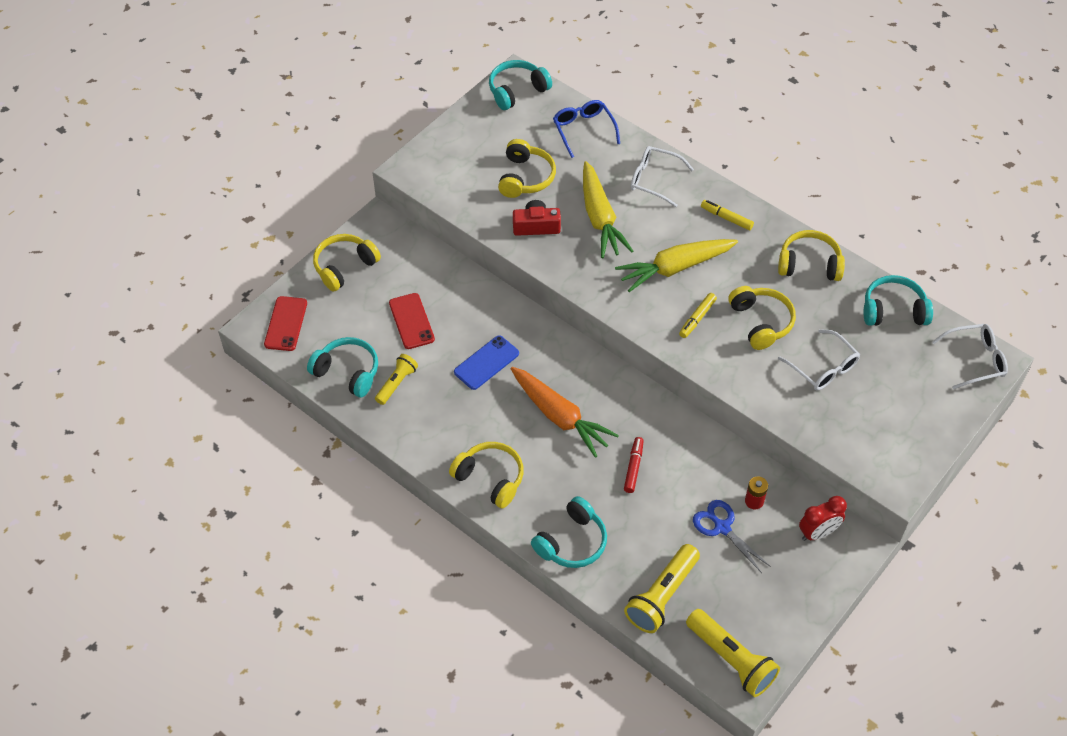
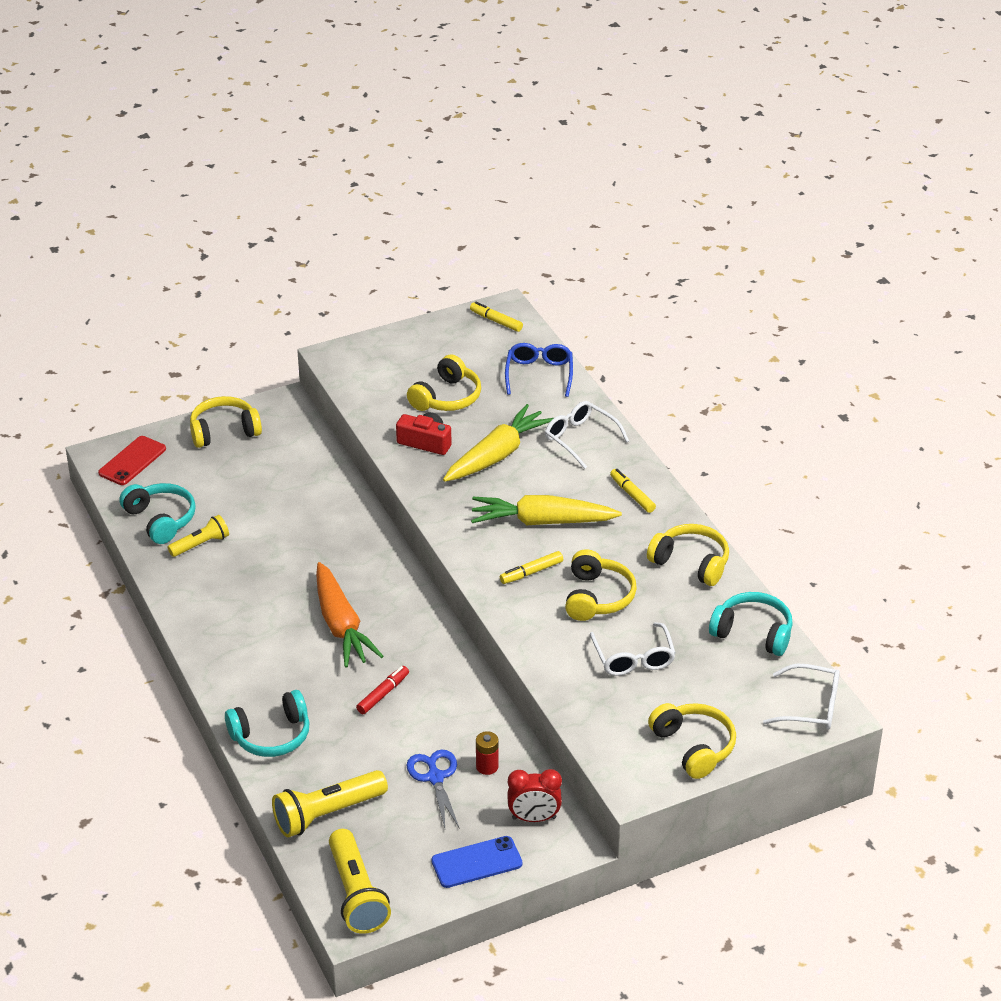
camera: 25 degrees right, 15 degrees down
red phone [389,293,435,349] -> none
yellow headphones [449,442,524,509] -> yellow headphones moved to [648,703,736,779]
blue phone [454,335,519,390] -> blue phone moved to [431,836,523,888]
turquoise headphones [489,60,552,110] -> yellow marker [470,302,523,332]
yellow carrot [583,161,633,258] -> yellow carrot turned 150 degrees counterclockwise [443,404,554,482]

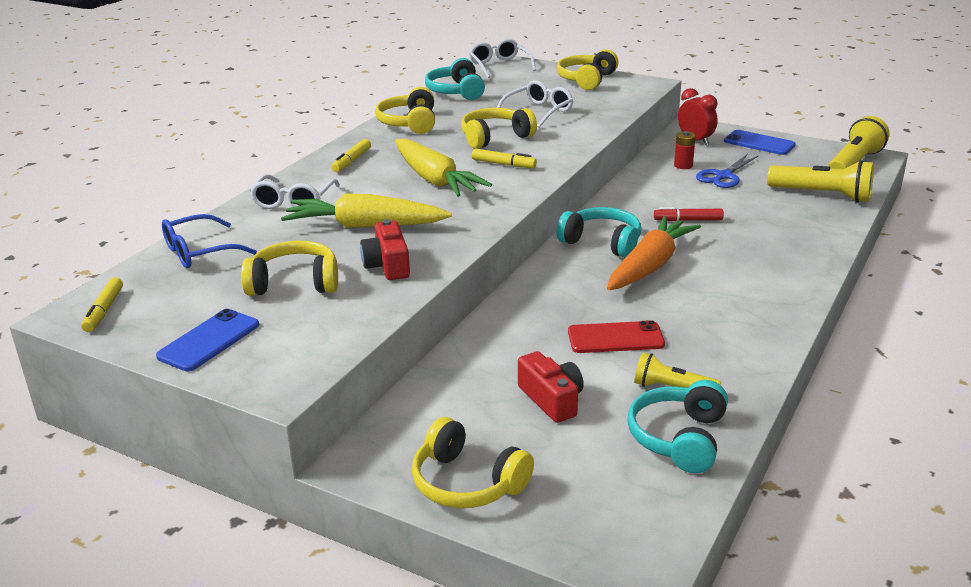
camera: 125 degrees left, 10 degrees down
red phone [98,436,166,485] -> red phone moved to [568,320,665,353]
turquoise headphones [225,690,310,757] -> turquoise headphones moved to [556,207,641,258]
none -> blue phone [156,309,259,371]
none -> red camera [518,351,584,423]

